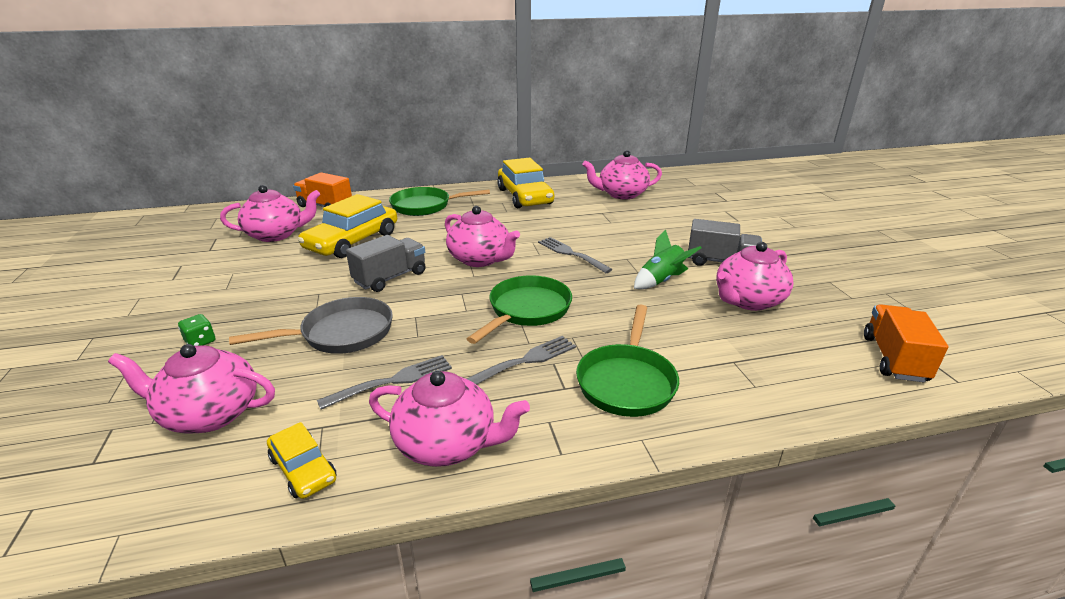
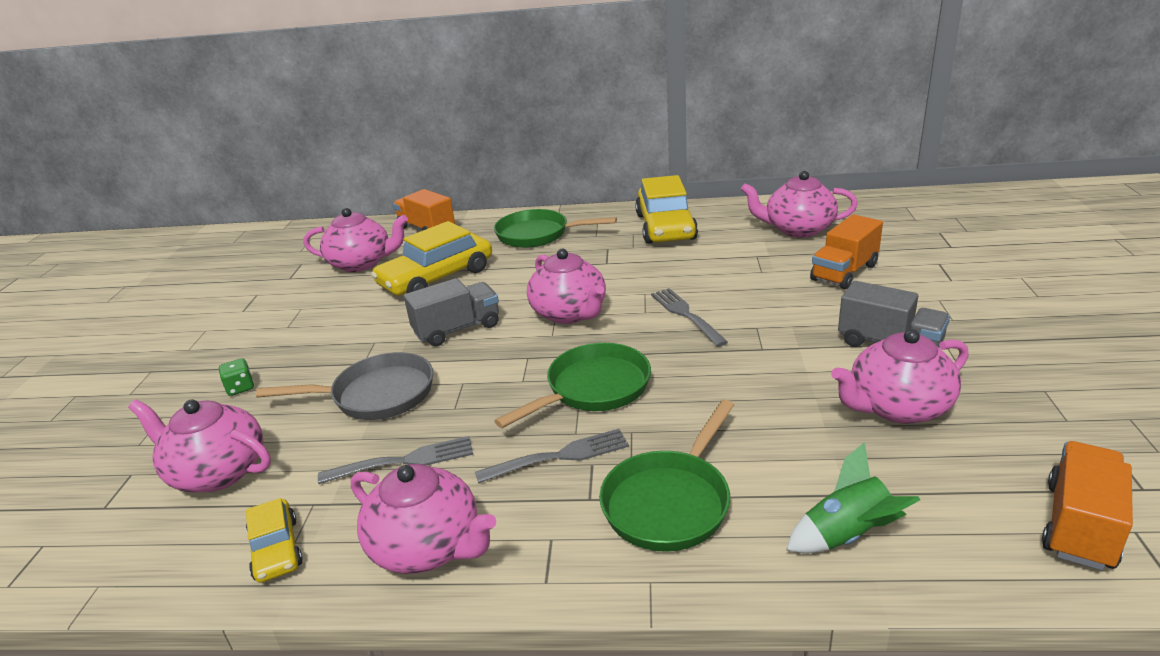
camera: 20 degrees right, 0 degrees up
green rocket [634,229,701,289] -> green rocket moved to [786,442,920,553]
none -> orange truck [810,214,883,289]

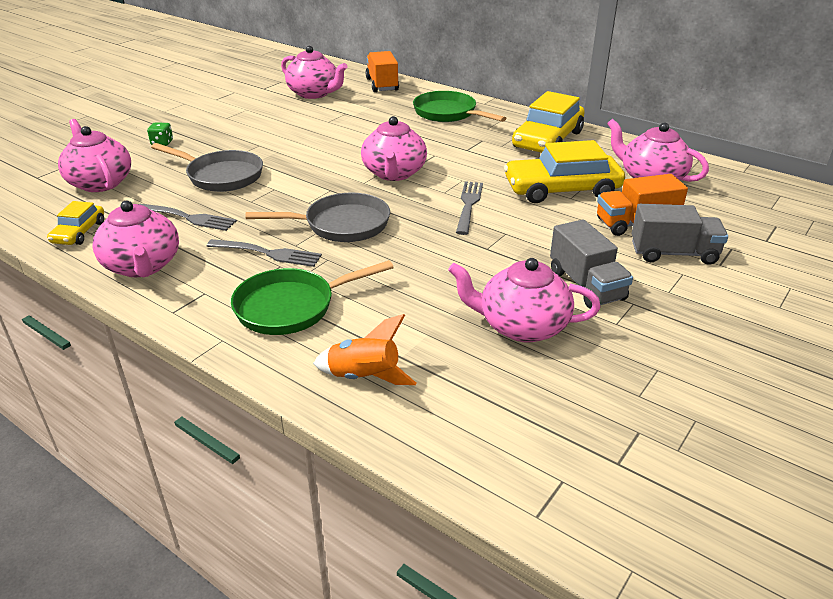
camera: 30 degrees right, 5 degrees up
yellow car [371,221,492,296] -> yellow car moved to [504,140,625,203]
grey truck [404,278,499,346] -> grey truck moved to [632,204,728,265]
green pan [494,343,651,428] -> grey pan [246,192,390,242]
green rocket [786,442,920,553] -> orange rocket [313,314,416,385]
orange truck [1042,441,1133,570] -> none

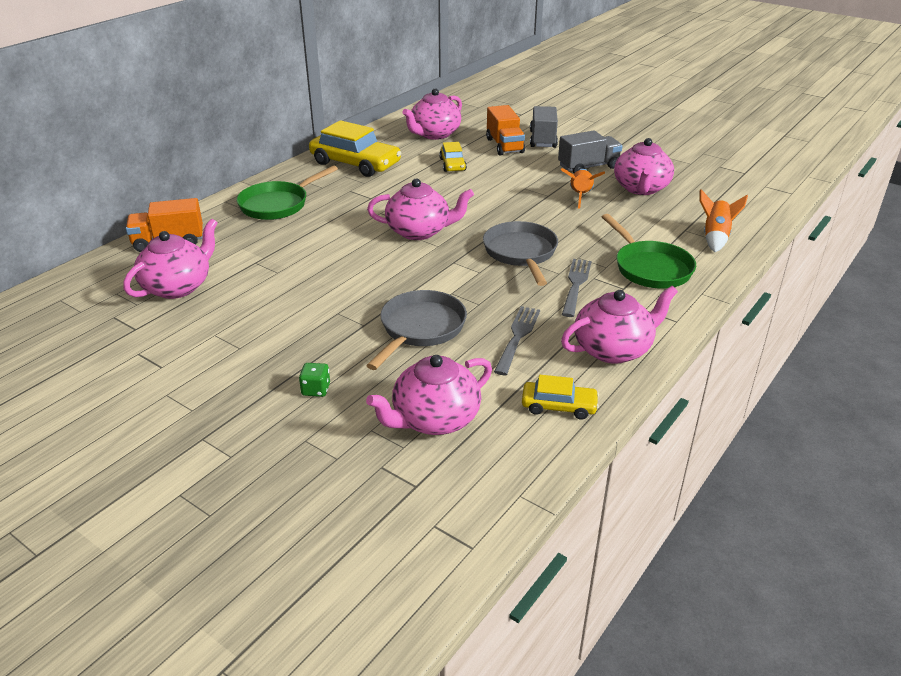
camera: 90 degrees left, 0 degrees up
grey fork [456,181,483,235] -> none
yellow car [504,140,625,203] -> yellow car [439,142,467,172], size x0.52
none -> orange rocket [561,168,605,209]

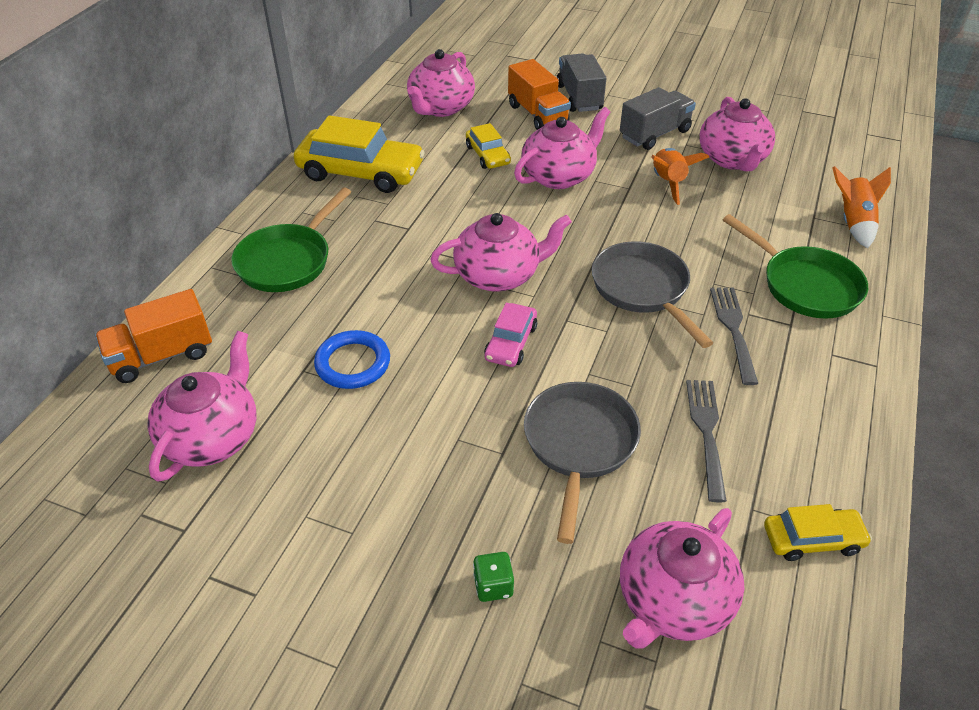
camera: 15 degrees left, 10 degrees up
pink teapot [561,286,678,364] -> pink teapot moved to [514,107,610,189]
none -> blue ring [314,330,390,389]
none -> pink car [484,303,537,367]

